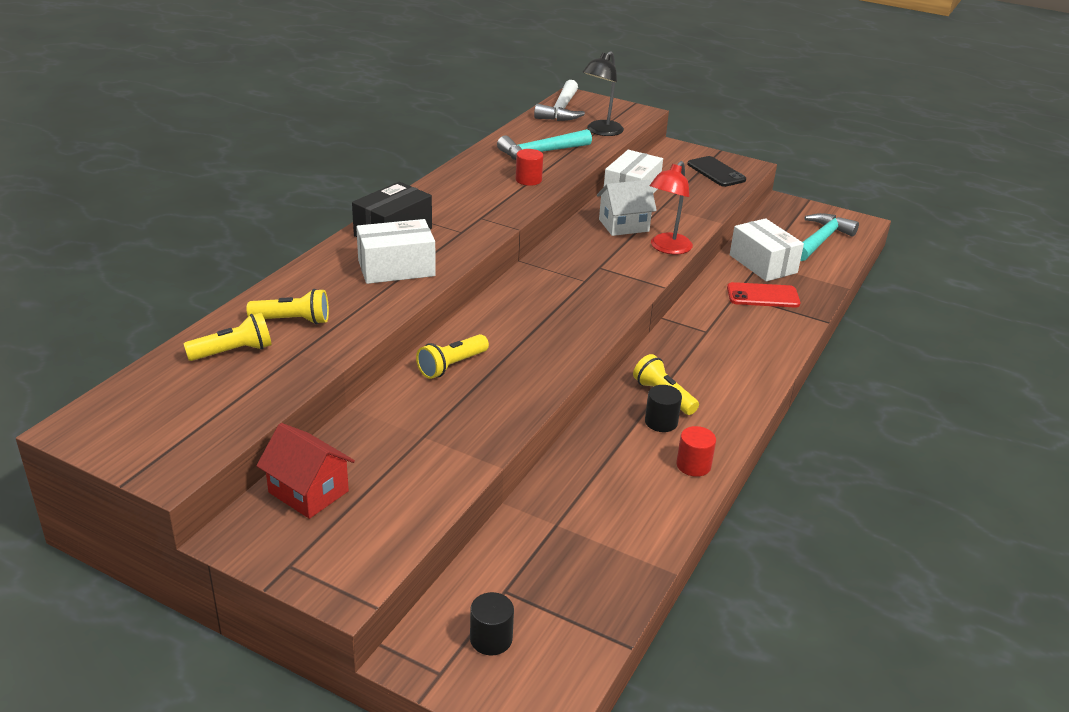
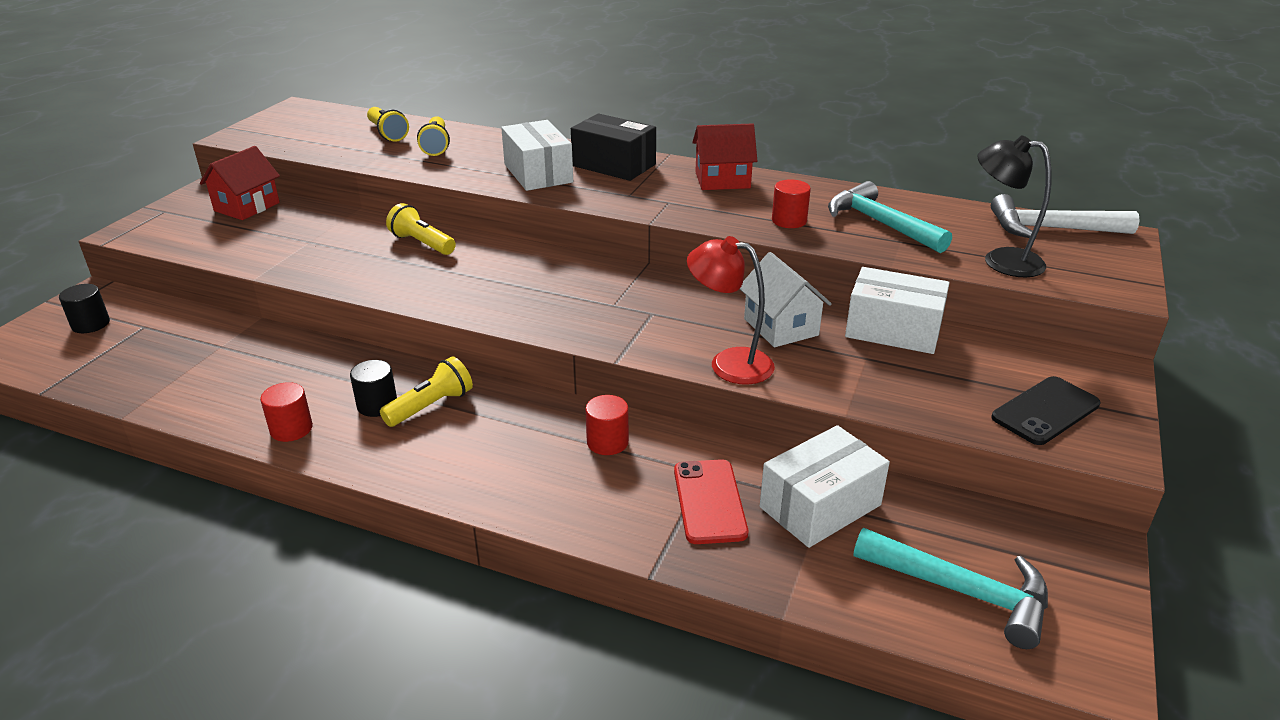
camera: 85 degrees right, 0 degrees up
none -> red cylinder [585,395,629,455]
none -> red house [692,124,757,190]

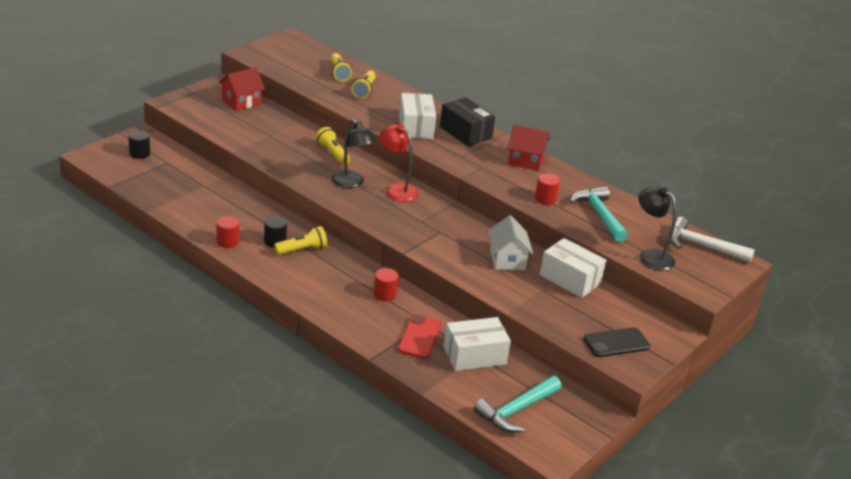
camera: 15 degrees right, 0 degrees up
red lamp [687,236,775,385] -> red lamp moved to [379,124,419,202]
turquoise hammer [854,528,1048,649] -> turquoise hammer turned 90 degrees clockwise [474,376,562,433]
none -> black lamp [331,119,376,188]

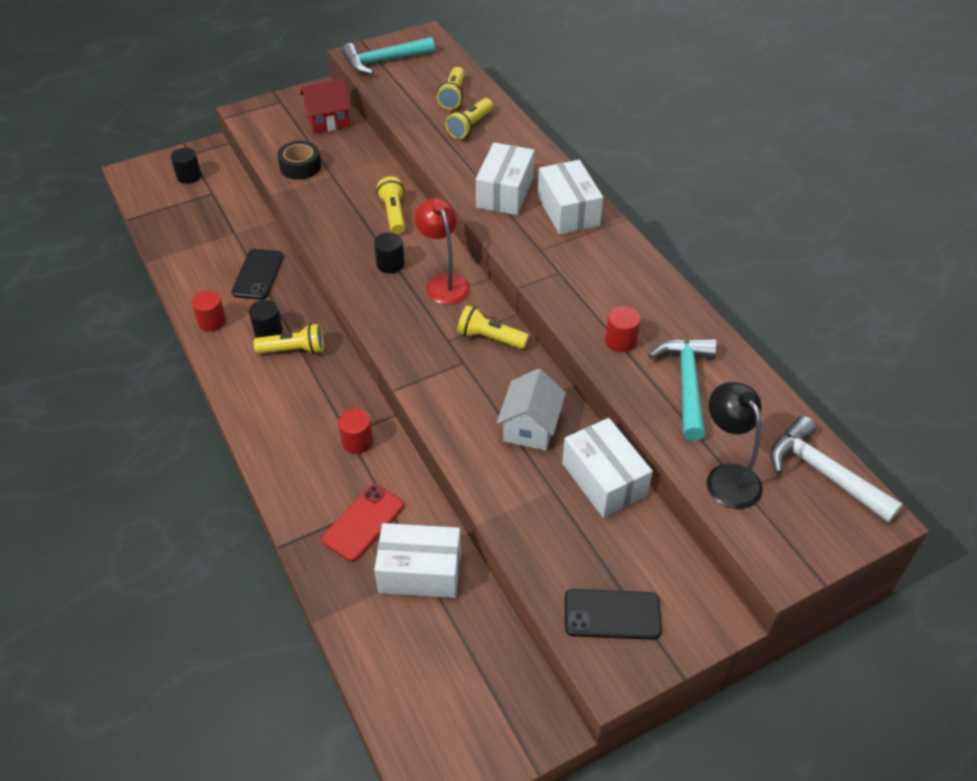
camera: 25 degrees right, 15 degrees up
black lamp [331,119,376,188] -> black cylinder [374,232,405,274]
black box [440,97,495,147] -> white box [538,160,603,235]
turquoise hammer [474,376,562,433] -> turquoise hammer moved to [342,37,435,74]
red house [508,125,549,171] -> none
none -> black phone [232,249,283,300]
none -> black tape [277,141,321,180]
none -> yellow flashlight [457,305,529,349]

